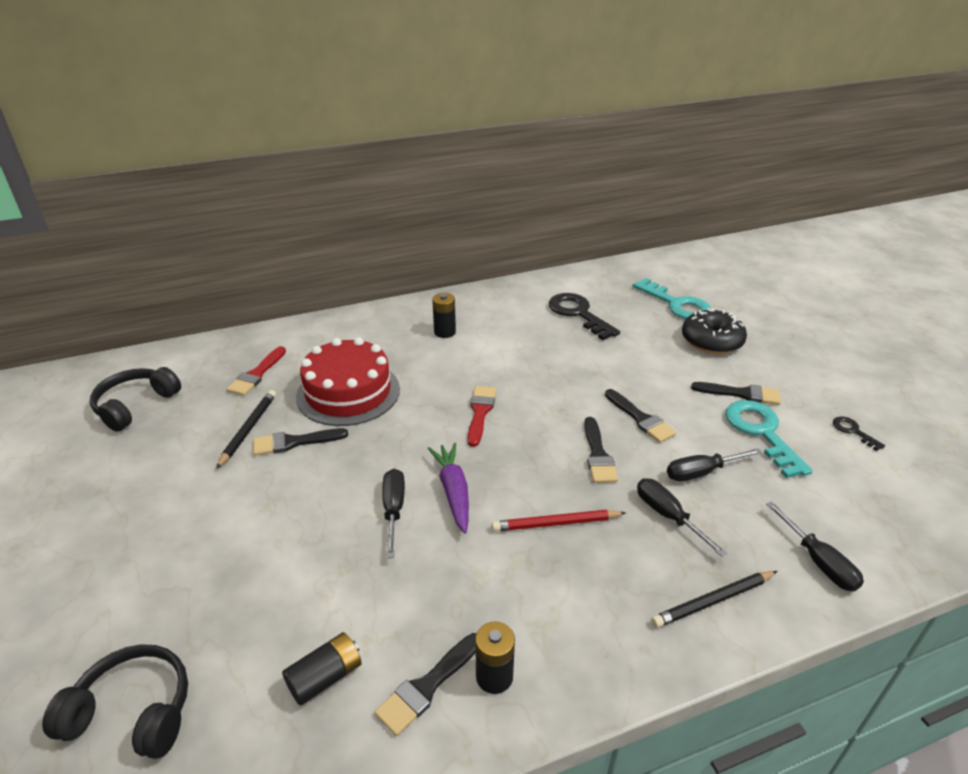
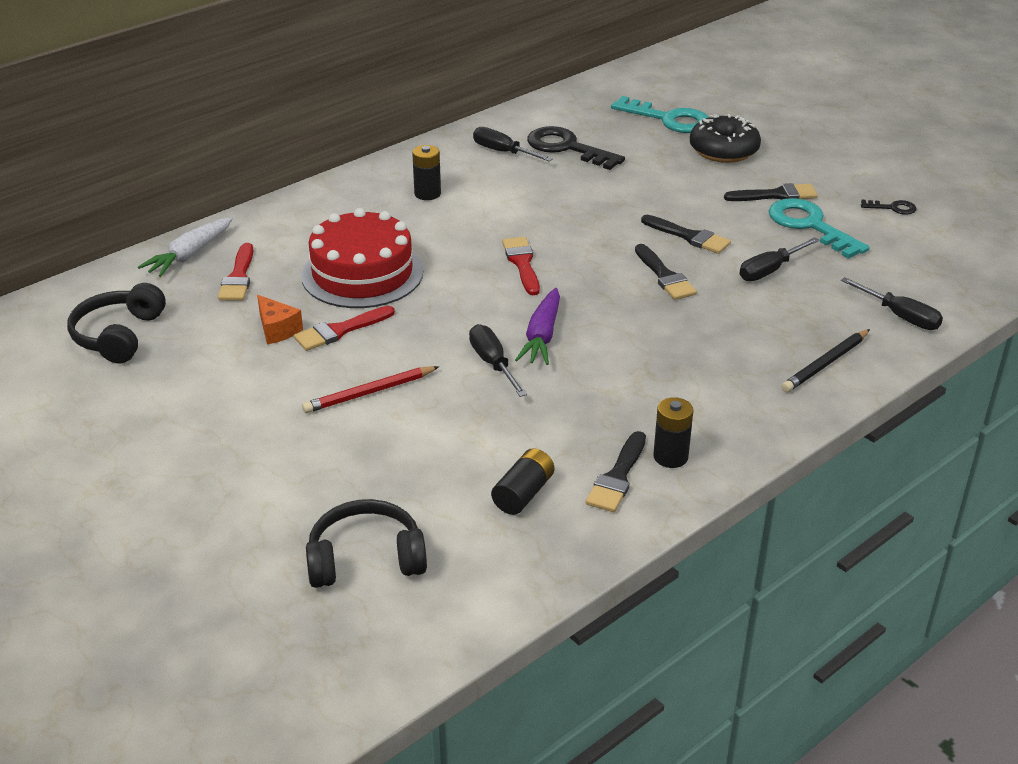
camera: 20 degrees left, 0 degrees up
black pencil [216,390,276,469] -> orange cheese [257,295,303,344]
black brush [253,428,348,456] -> red brush [294,306,395,351]
purple carrot [428,443,469,533] -> purple carrot turned 135 degrees counterclockwise [515,288,560,365]
red pencil [492,510,626,531] -> red pencil moved to [302,366,439,413]
black screwdriver [637,478,727,557] -> black screwdriver moved to [473,127,553,162]
black key [833,416,885,451] -> black key turned 150 degrees clockwise [861,200,916,215]
none -> white carrot [138,217,233,277]

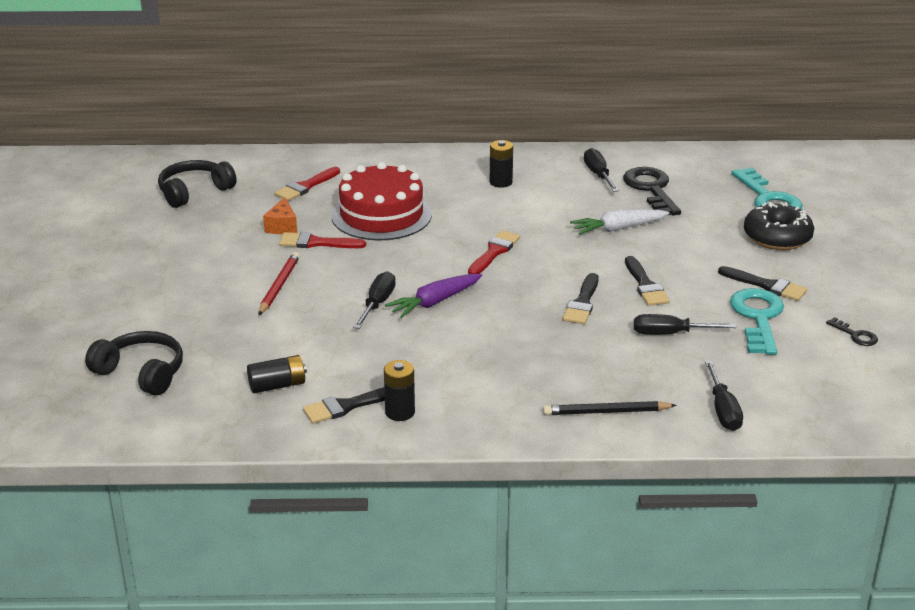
camera: 40 degrees right, 5 degrees down
white carrot [138,217,233,277] -> white carrot moved to [570,209,670,235]
red pencil [302,366,439,413] -> red pencil turned 90 degrees clockwise [259,252,300,315]

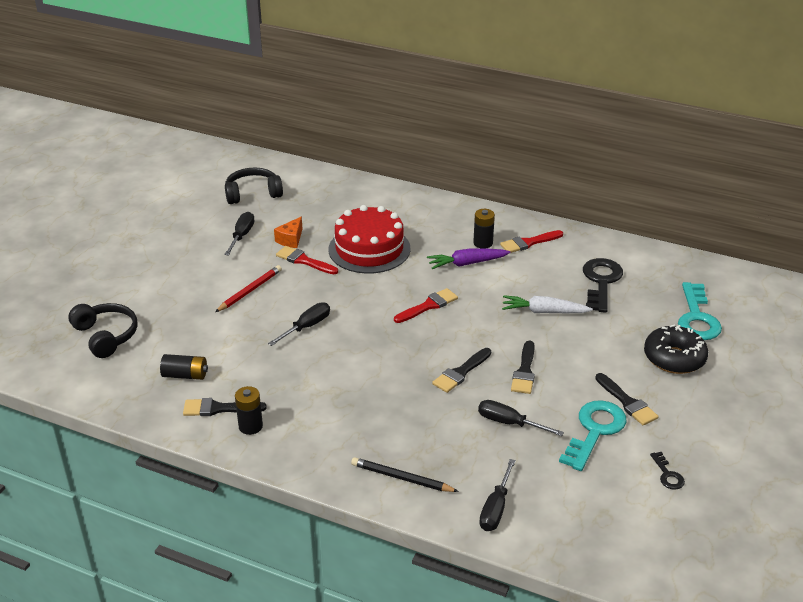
camera: 25 degrees right, 5 degrees up
red brush [275,167,340,201] -> red brush moved to [500,230,563,253]
purple carrot [385,274,482,318] -> purple carrot moved to [427,249,511,269]
black screwdriver [584,148,619,192] -> black screwdriver moved to [224,212,254,256]

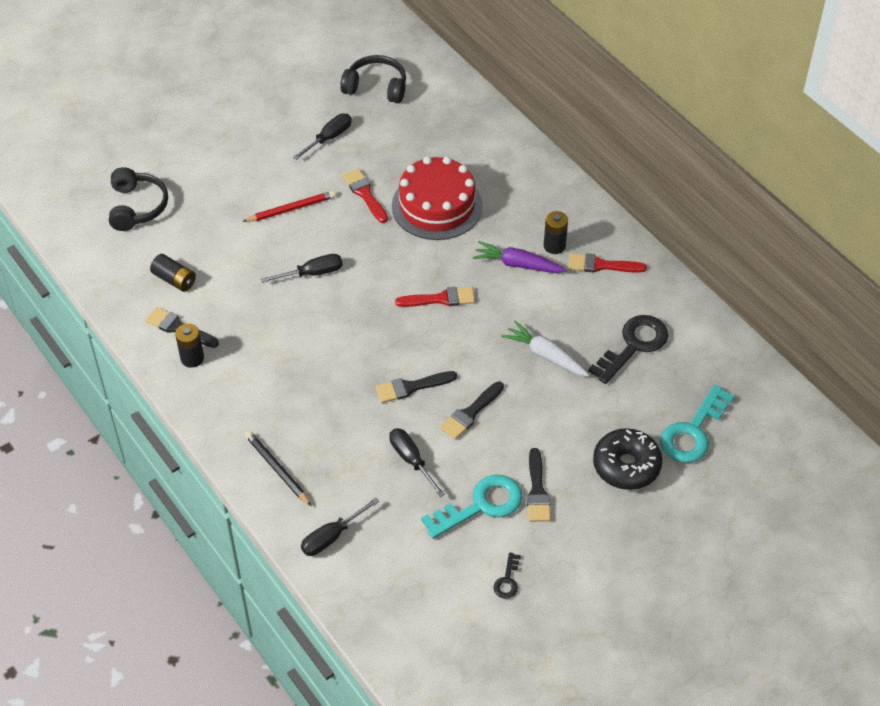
camera: 30 degrees right, 15 degrees up
orange cheese [274,217,302,248] -> none

